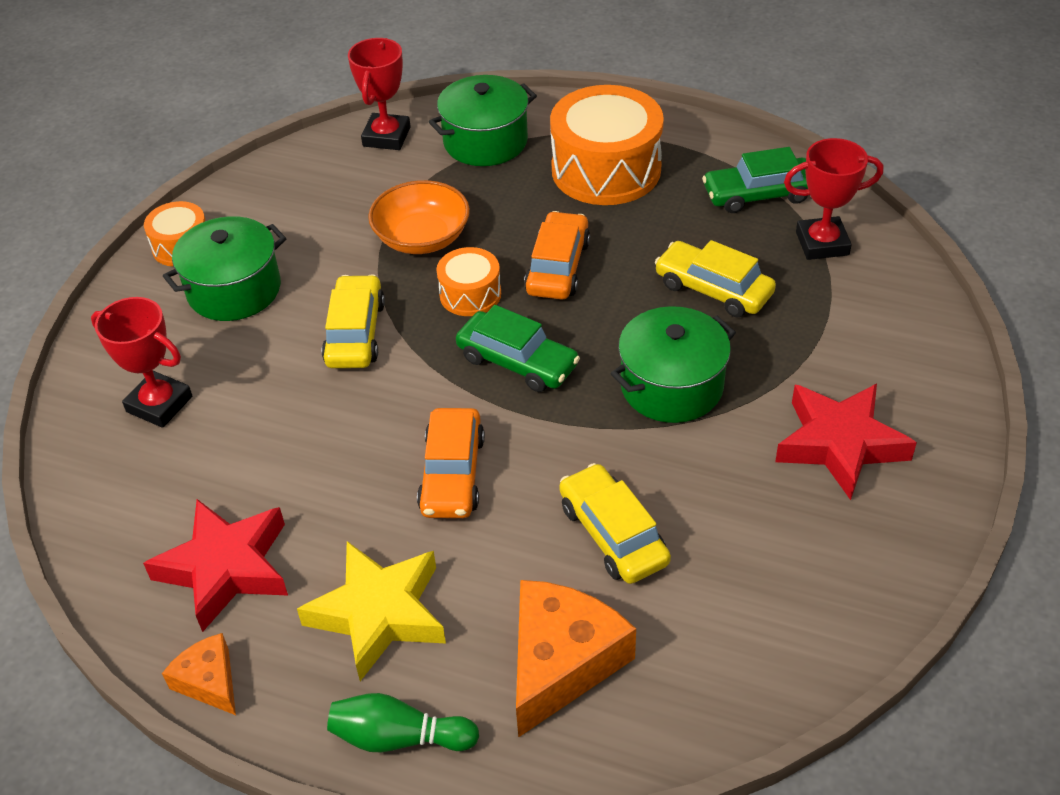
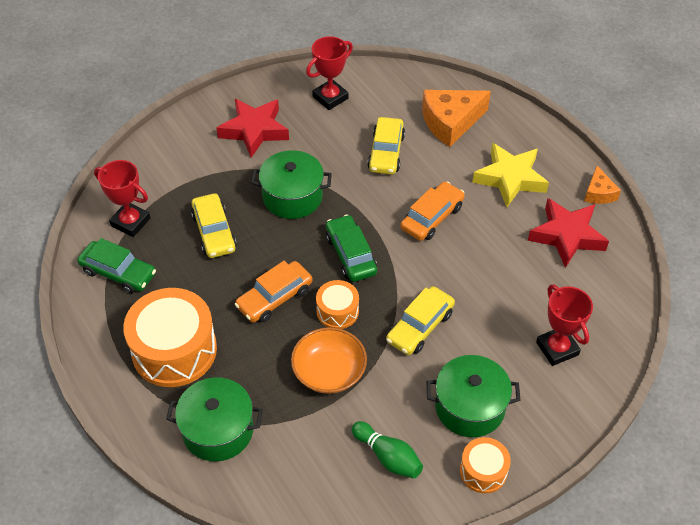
camera: 145 degrees left, 5 degrees up
green bowling pin [327,693,479,752] -> green bowling pin moved to [352,421,423,478]
red trophy [348,38,411,150] -> red trophy moved to [306,36,353,110]

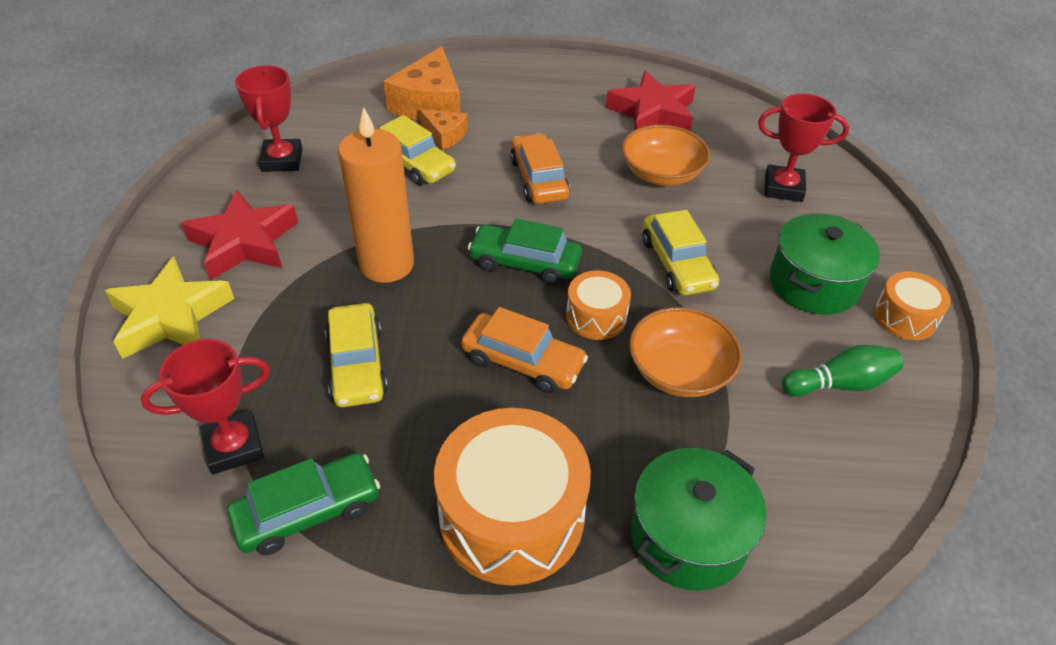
camera: 55 degrees left, 5 degrees down
yellow car [191,193,237,258] -> yellow car turned 60 degrees clockwise [325,303,388,407]
orange car [235,261,313,323] -> orange car turned 60 degrees counterclockwise [461,307,588,393]
green pot [251,150,332,219] -> orange candle [338,107,414,283]
yellow star [472,143,549,207] -> yellow star moved to [104,257,234,359]
orange cheese [584,166,621,204] -> orange cheese moved to [420,109,468,150]
none -> orange bowl [622,125,710,186]

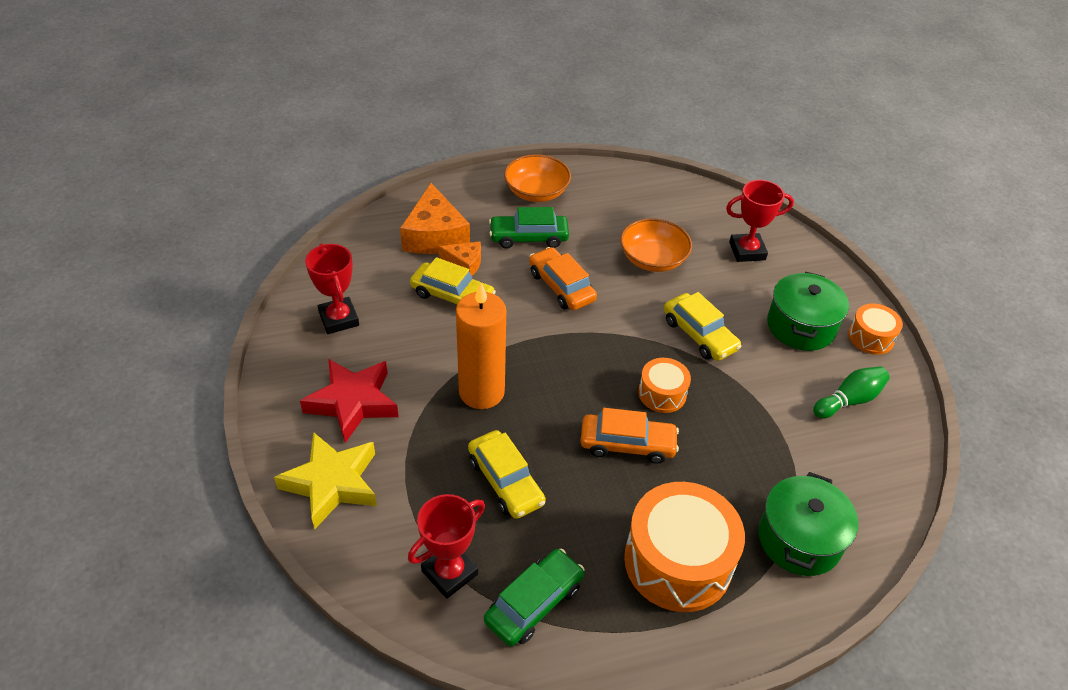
camera: 20 degrees left, 0 degrees up
green car [468,219,582,285] -> green car moved to [489,207,569,249]
red star [606,71,696,131] -> none
orange bowl [629,307,742,397] -> orange bowl moved to [504,154,571,202]

